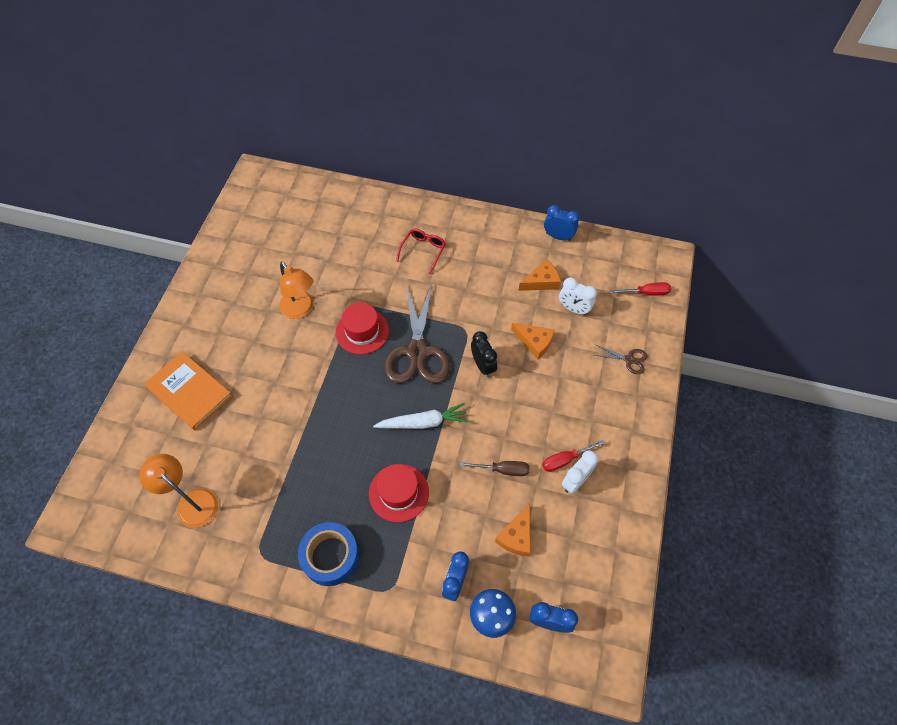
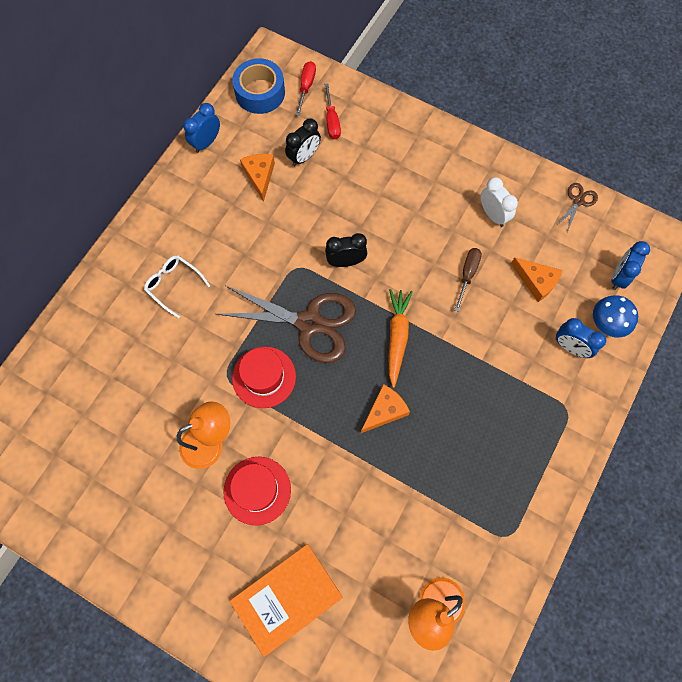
camera: 75 degrees left, 10 degrees up
blue tape [298,522,359,586] -> blue tape moved to [232,58,285,114]
red hat [369,464,429,523] -> red hat moved to [223,457,291,525]
white carrot [373,403,468,429] -> orange carrot [389,289,413,388]
red glasses [396,229,446,274] -> white glasses [144,255,210,319]
orange cheese [511,323,554,359] -> orange cheese moved to [361,384,410,433]
red screwdriver [542,440,605,472] -> red screwdriver moved to [324,84,341,139]
white clock [559,277,597,315] -> black clock [285,118,321,166]
brown scissors [595,345,647,374] -> brown scissors moved to [556,183,598,232]

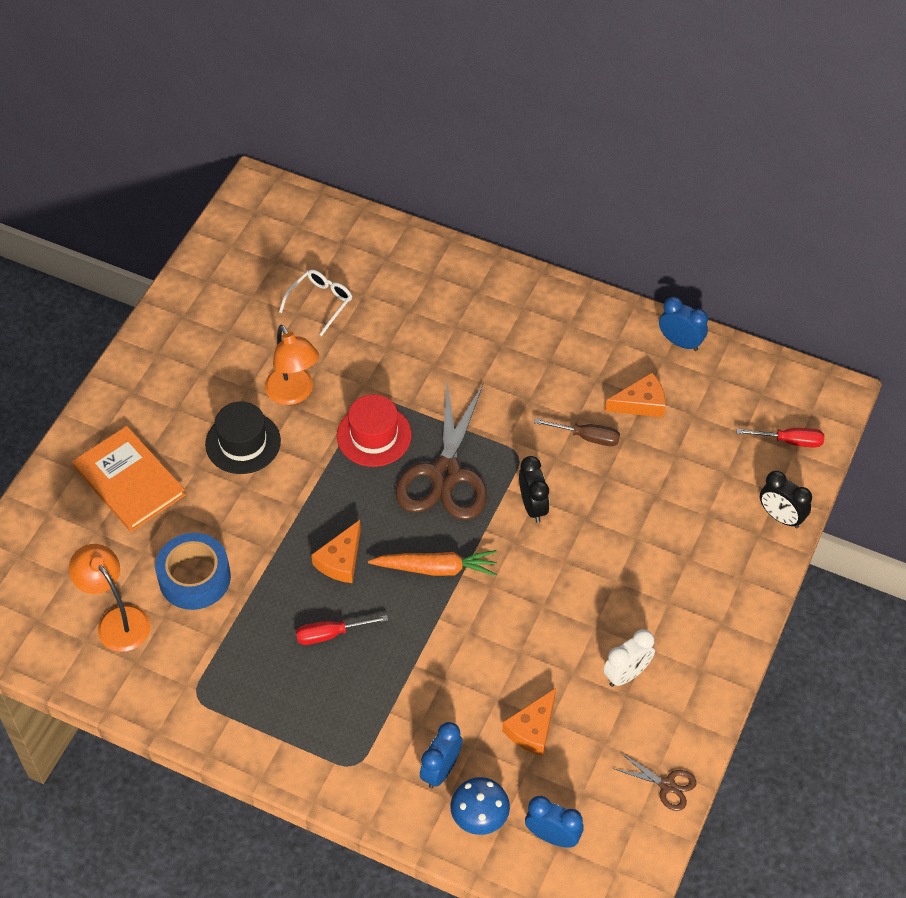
camera: 85 degrees right, 15 degrees down
white glasses [144,255,210,319] -> white glasses moved to [279,269,352,336]
red hat [223,457,291,525] -> black hat [205,401,281,474]
blue tape [232,58,285,114] -> blue tape moved to [155,533,231,610]
black clock [285,118,321,166] -> black clock moved to [760,471,812,528]
red screwdriver [324,84,341,139] -> red screwdriver moved to [296,615,388,645]
orange cheese [361,384,410,433] -> orange cheese turned 75 degrees clockwise [311,520,361,583]
brown screwdriver [455,248,482,312] -> brown screwdriver moved to [534,418,620,446]

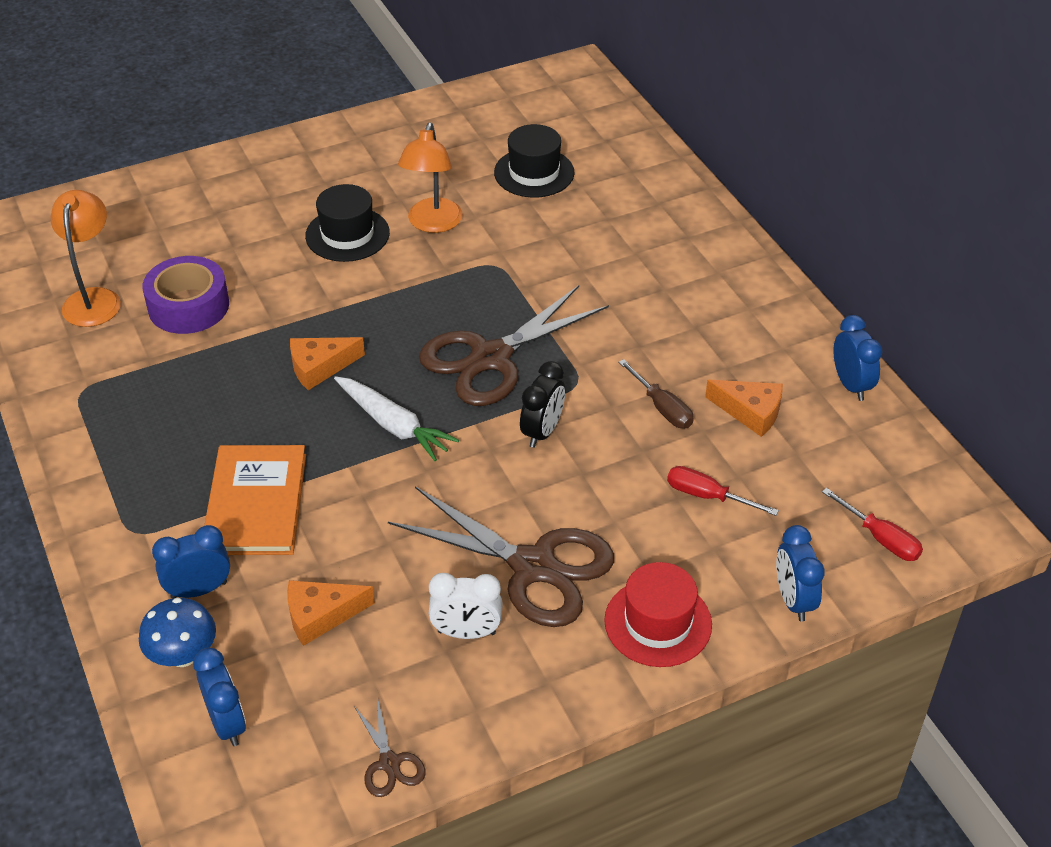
camera: 40 degrees right, 10 degrees down
orange book [72,426,186,532] -> orange book moved to [204,445,306,555]
blue tape [155,533,231,610] -> purple tape [142,256,229,334]
white glasses [279,269,352,336] -> black hat [494,124,575,198]
red screwdriver [296,615,388,645] -> red screwdriver moved to [667,466,779,516]
red hat [337,394,412,467] -> red hat moved to [604,562,712,667]
orange carrot [368,550,497,576] -> white carrot [334,376,459,461]
black clock [760,471,812,528] -> blue clock [776,525,825,622]
none -> brown scissors [388,486,614,627]

